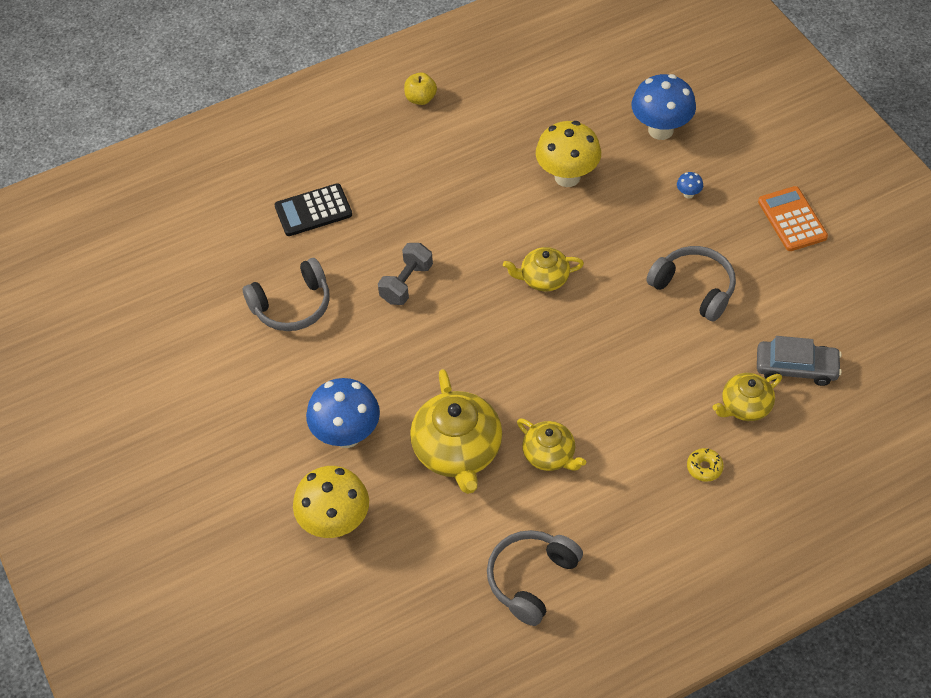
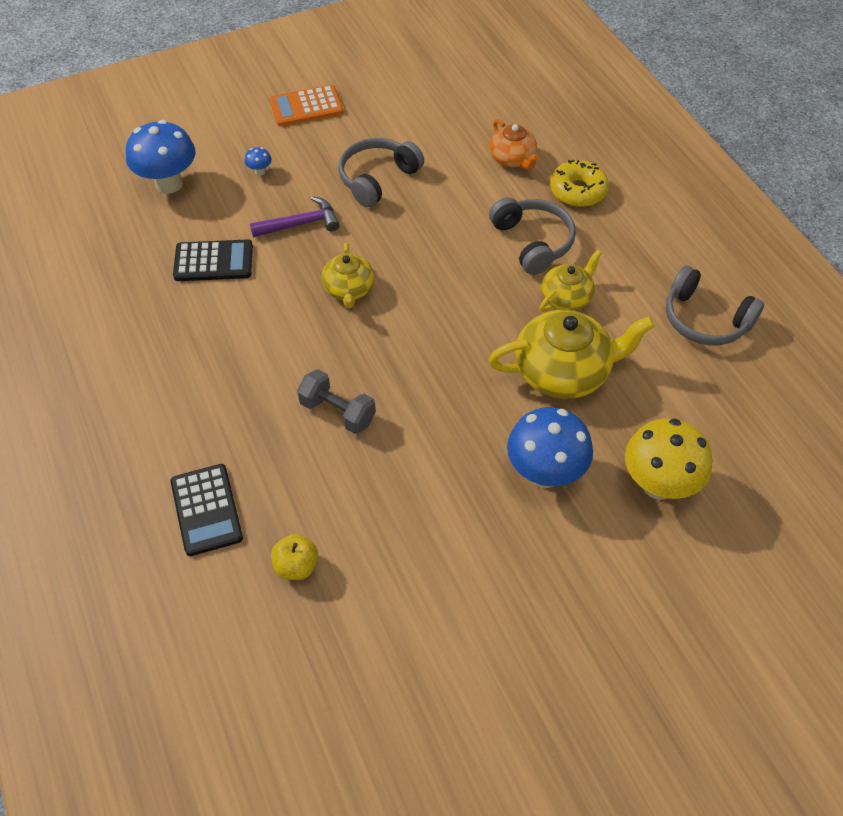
camera: 90 degrees left, 0 degrees up
grey headphones [243,258,330,331] -> grey headphones moved to [489,197,576,275]
yellow apple [404,72,437,105] -> yellow apple moved to [271,534,318,580]
yellow mushroom [536,121,601,187] -> black calculator [173,239,253,281]
yellow donut [687,448,724,482] -> yellow donut [550,160,609,207], size x1.75
yellow teapot [713,373,782,421] -> orange teapot [490,119,539,170]
grey car [757,336,842,386] -> none
none -> purple hammer [250,196,340,238]

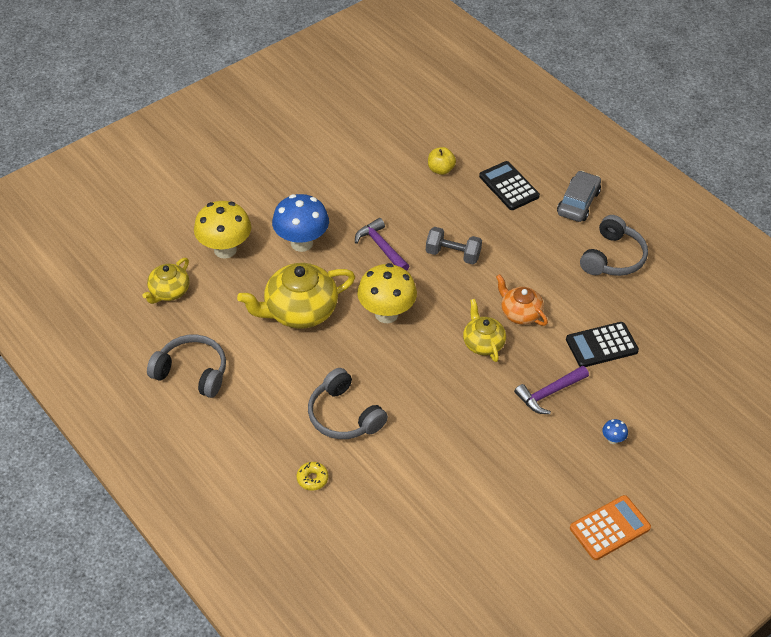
camera: 165 degrees right, 5 degrees down
blue mushroom [126,120,195,194] -> none
grey headphones [338,138,424,207] -> grey headphones moved to [580,215,648,276]
orange teapot [490,119,539,170] -> orange teapot moved to [496,274,548,326]
yellow teapot [540,250,602,312] -> yellow teapot moved to [142,258,190,304]
yellow donut [550,160,609,207] -> yellow donut [297,462,328,491], size x0.57
none -> purple hammer [355,218,409,271]
none -> yellow mushroom [357,263,417,323]
none -> grey car [557,171,601,222]

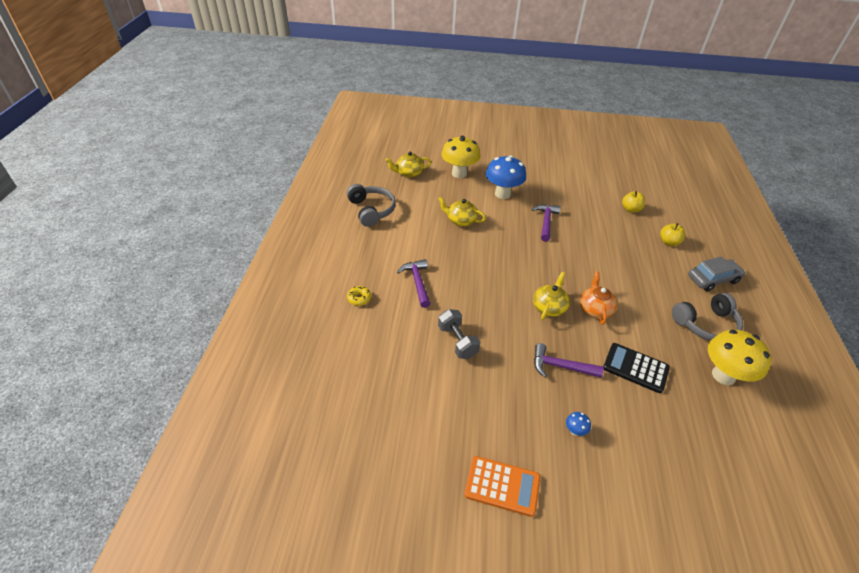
camera: 45 degrees right, 5 degrees down
yellow teapot [237,263,355,329] -> yellow teapot [438,197,486,227], size x0.58
grey headphones [308,368,388,439] -> purple hammer [397,259,431,308]
yellow mushroom [357,263,417,323] -> yellow mushroom moved to [708,330,771,385]
grey dumbbell [426,227,482,264] -> grey dumbbell moved to [438,309,480,359]
black calculator [479,161,540,210] -> yellow apple [660,223,685,246]

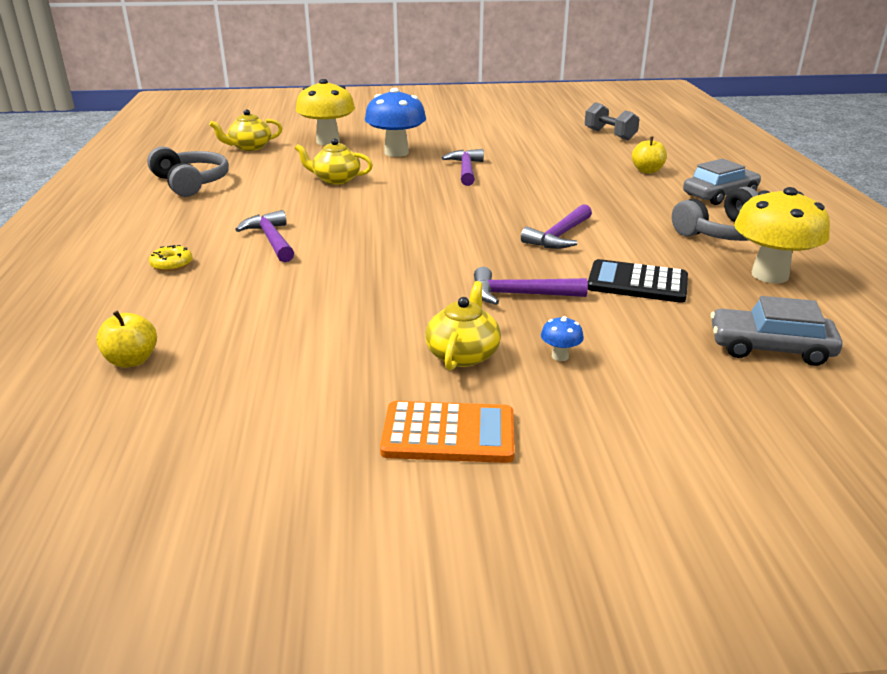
camera: 10 degrees left, 15 degrees down
grey dumbbell [438,309,480,359] -> grey dumbbell moved to [585,102,640,140]
yellow teapot [533,272,570,320] -> yellow teapot moved to [425,281,501,371]
orange teapot [580,272,618,325] -> purple hammer [521,204,592,249]
yellow apple [622,191,645,213] -> yellow apple moved to [97,311,157,368]
none -> grey car [710,296,843,366]

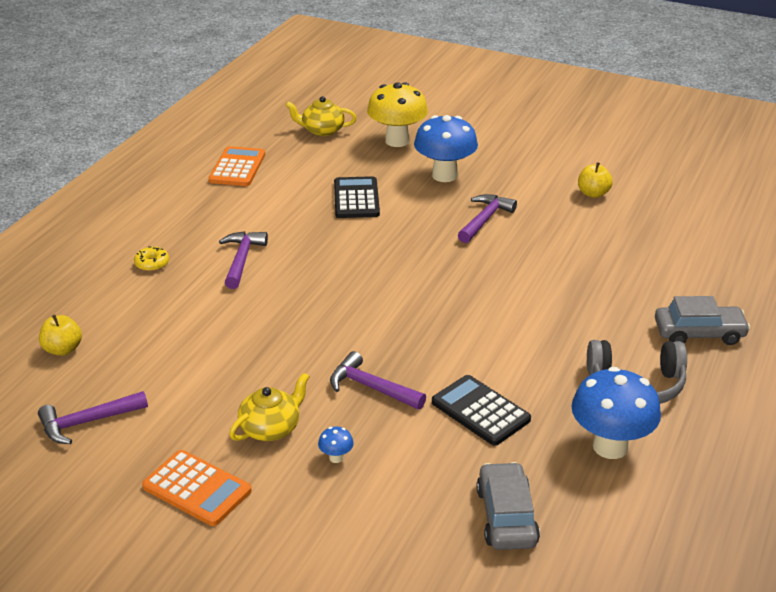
camera: 30 degrees right, 5 degrees up
grey headphones [147,146,229,197] -> orange calculator [209,146,265,186]
yellow teapot [295,138,373,185] -> black calculator [334,176,380,218]
purple hammer [521,204,592,249] -> purple hammer moved to [38,391,148,444]
grey dumbbell [585,102,640,140] -> none
yellow apple [632,136,667,173] -> yellow apple moved to [578,162,613,198]
grey car [710,296,843,366] -> grey car turned 45 degrees clockwise [476,462,540,550]
yellow mushroom [734,187,830,283] -> blue mushroom [571,367,661,459]

